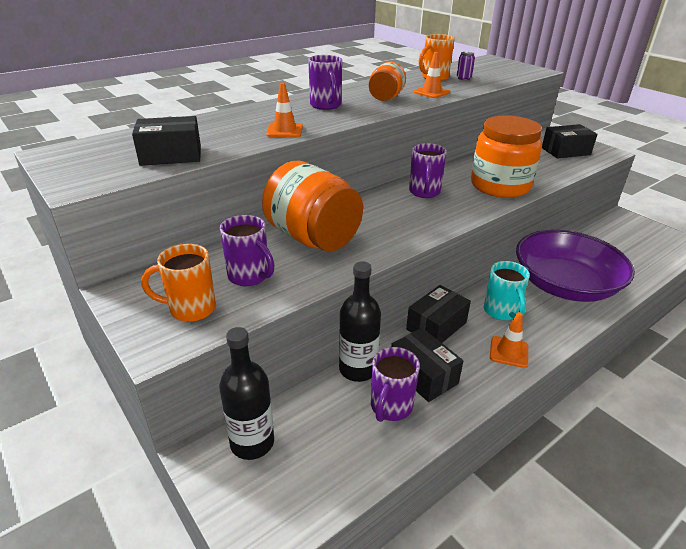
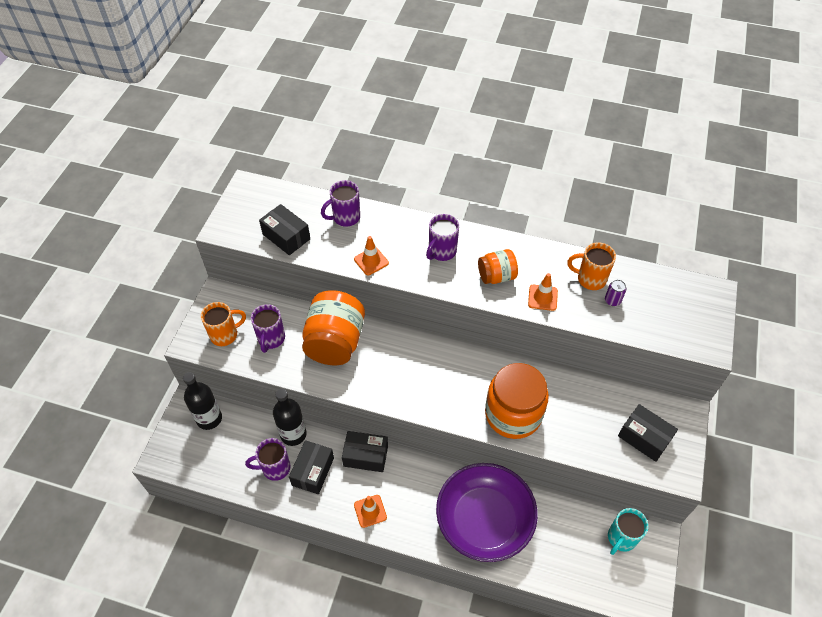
camera: 55 degrees right, 20 degrees up
orange mug [141,244,216,322] -> orange mug turned 105 degrees clockwise [201,302,246,346]
purple mug [409,143,447,198] -> purple mug moved to [321,180,360,227]
turquoise mug [484,261,530,320] -> turquoise mug moved to [608,508,649,555]

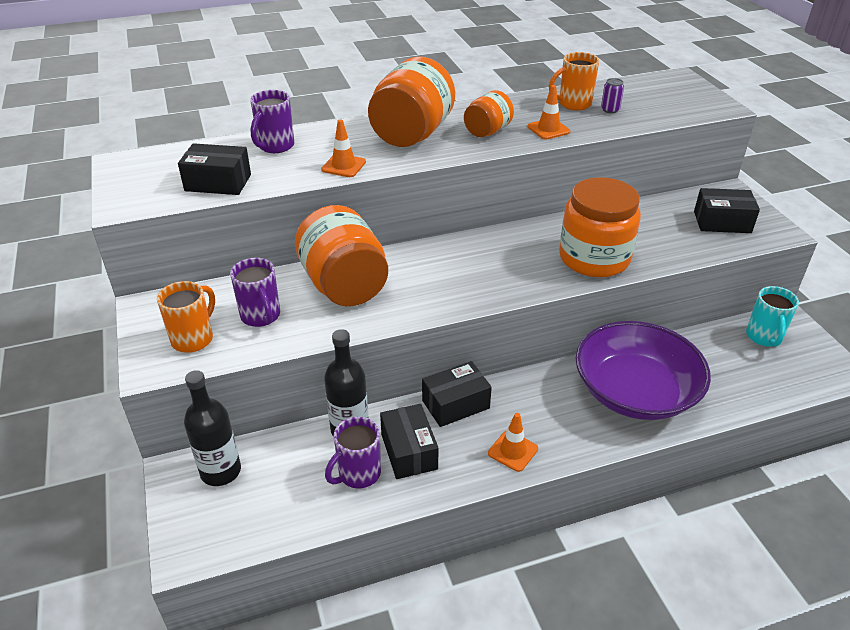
camera: 35 degrees left, 15 degrees down
purple mug [426,214,459,261] -> orange jar [368,57,455,147]

